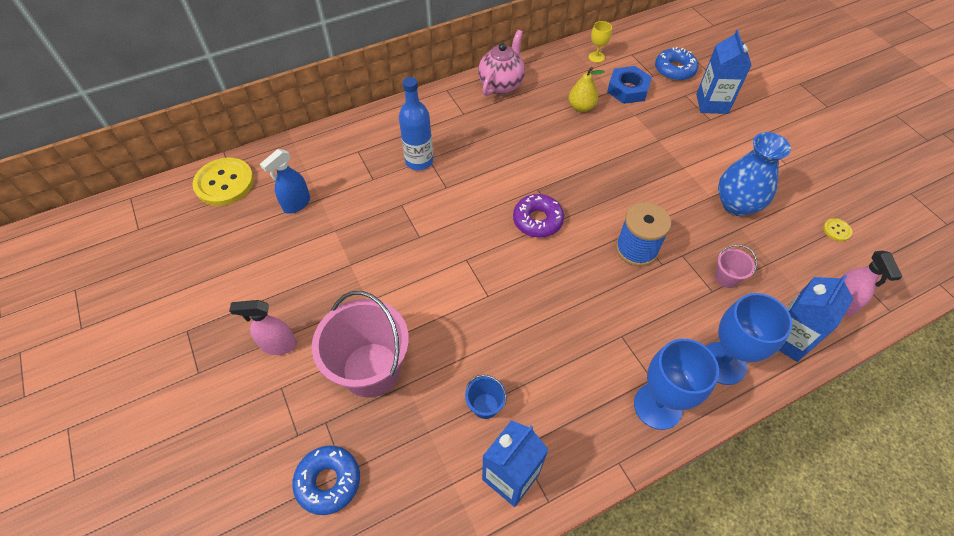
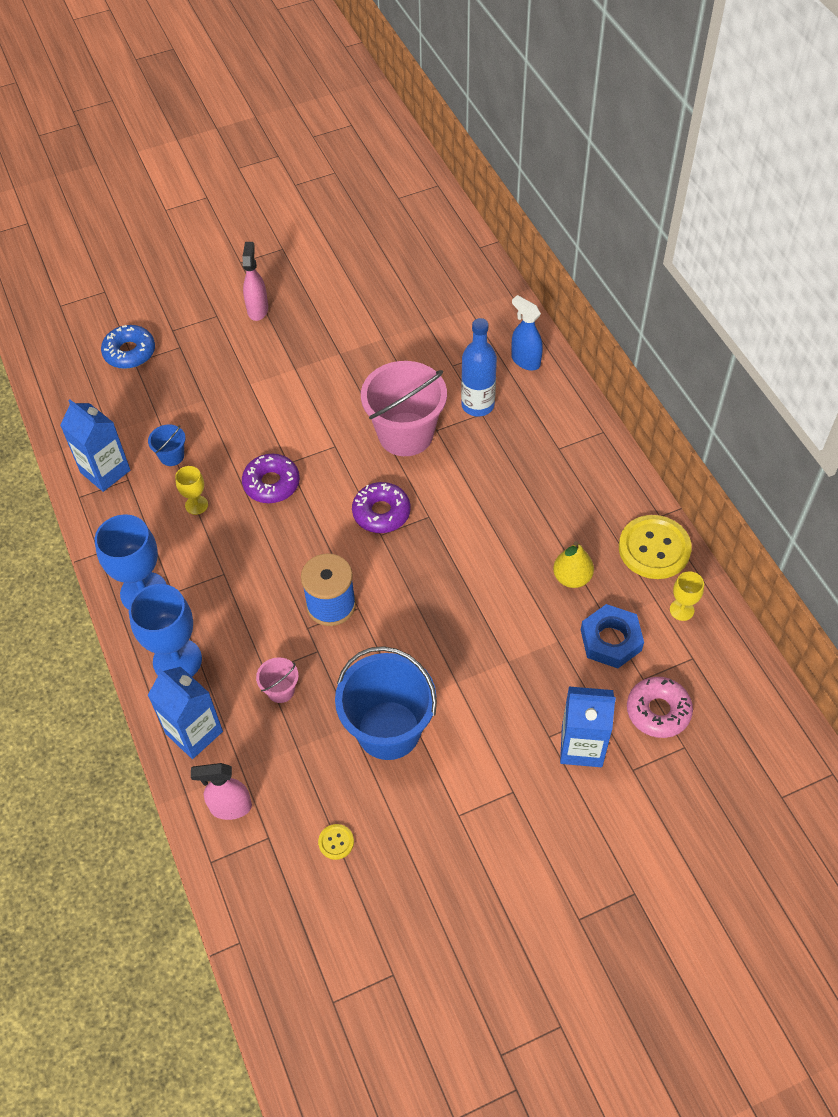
camera: 95 degrees right, 0 degrees up
yellow button [193,157,254,206] -> yellow button moved to [619,515,692,579]
blue spray bottle [260,149,310,214] -> blue spray bottle moved to [511,295,543,371]
pink bucket [312,291,409,398] -> pink bucket moved to [361,361,447,456]
pink teapot [478,30,525,96] -> none
blue donut [655,47,698,81] -> pink donut [627,677,693,738]
blue vase [718,132,791,216] -> blue bucket [335,646,437,760]
none -> yellow goblet [175,466,208,515]
none -> purple donut [242,454,300,503]

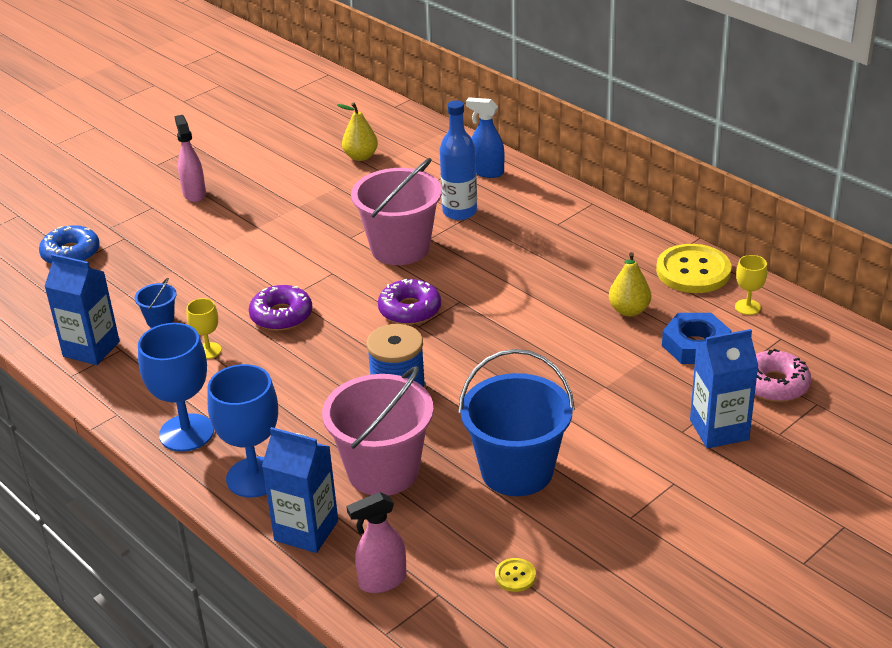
camera: 20 degrees left, 20 degrees down
pink bucket [256,657,299,703] -> pink bucket [322,366,434,496], size x2.28
none -> yellow pear [337,102,378,161]

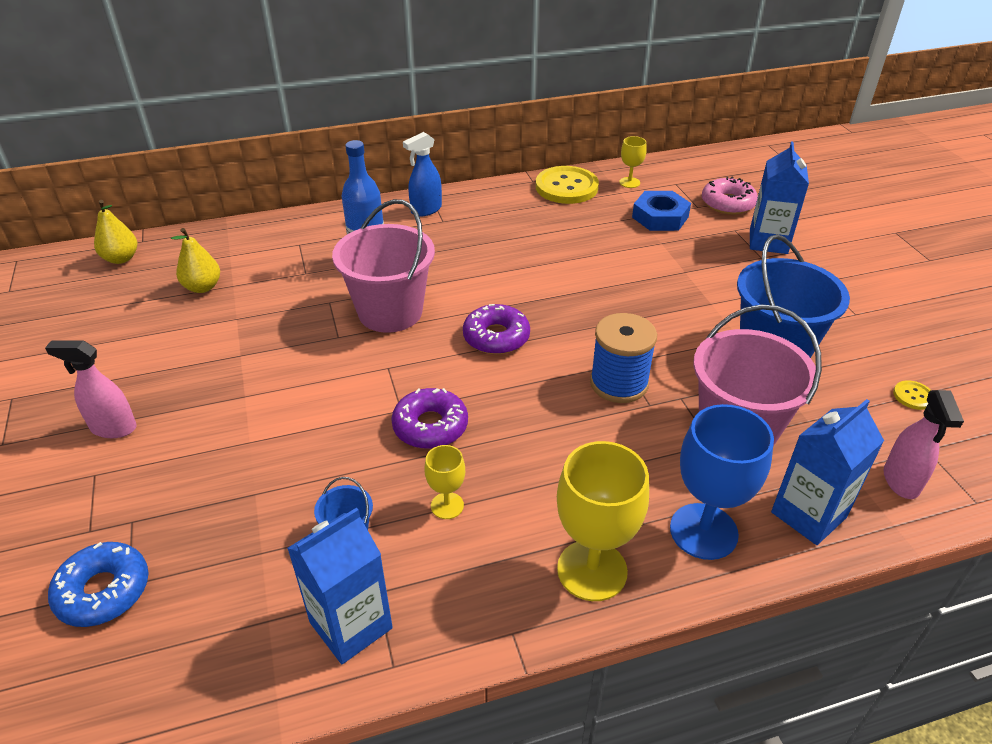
camera: 65 degrees left, 5 degrees up
blue goblet [138,323,214,452] -> yellow goblet [557,441,649,601]
blue spray bottle [466,97,505,178] -> blue spray bottle moved to [403,132,442,217]
yellow pear [609,252,651,316] -> yellow pear moved to [94,200,137,264]

